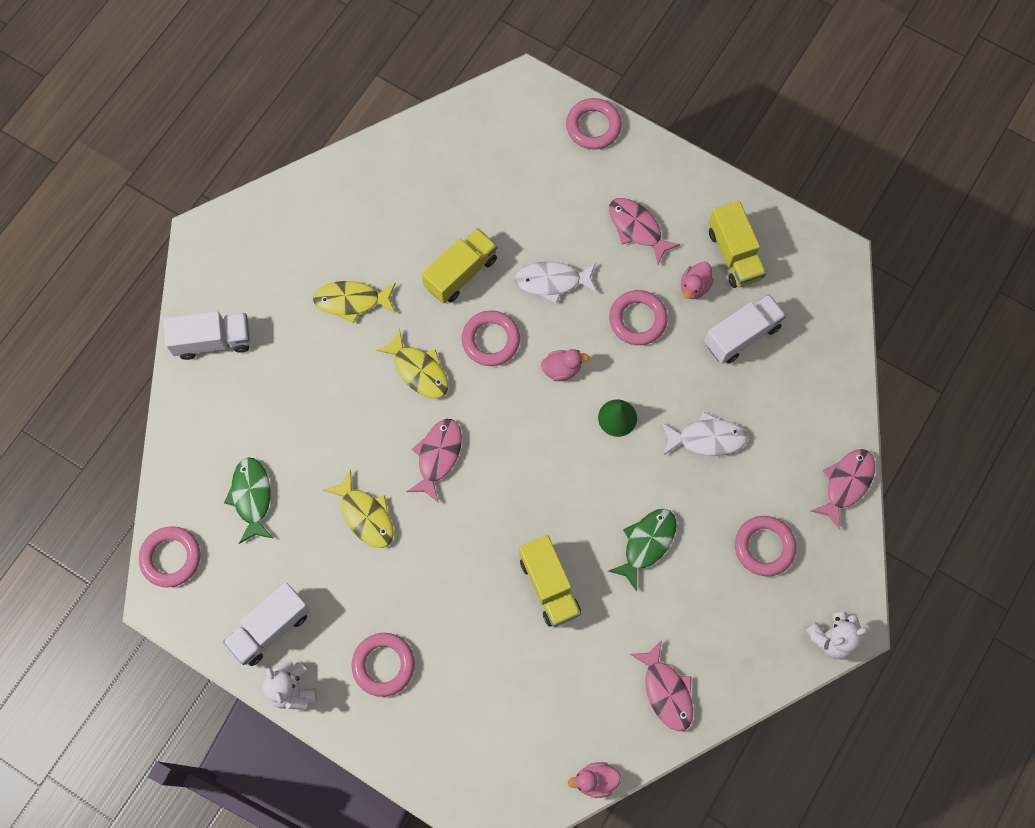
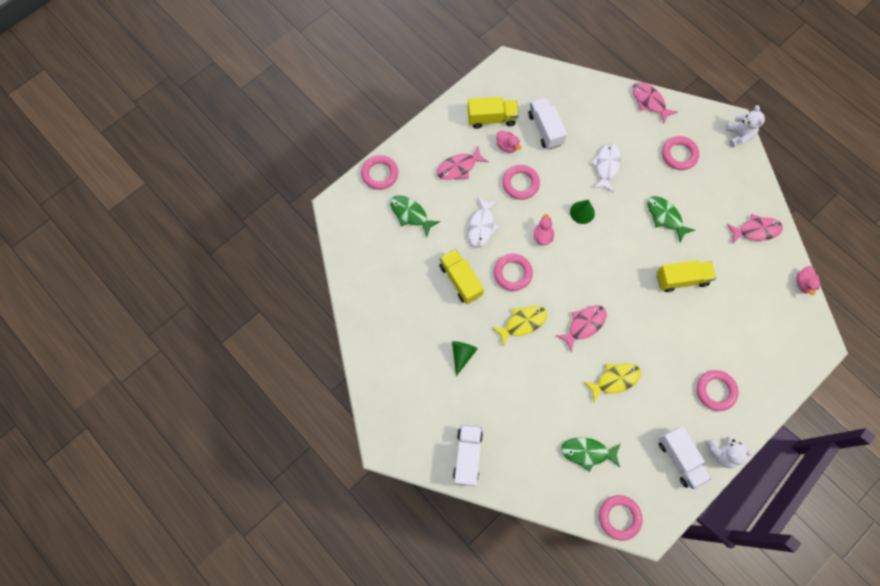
camera: 75 degrees left, 0 degrees up
yellow fish [313,281,396,324] -> green cone [452,341,478,376]
pink fish [407,419,462,503] -> pink fish turned 105 degrees clockwise [556,305,607,352]
none -> green fish [390,195,440,237]

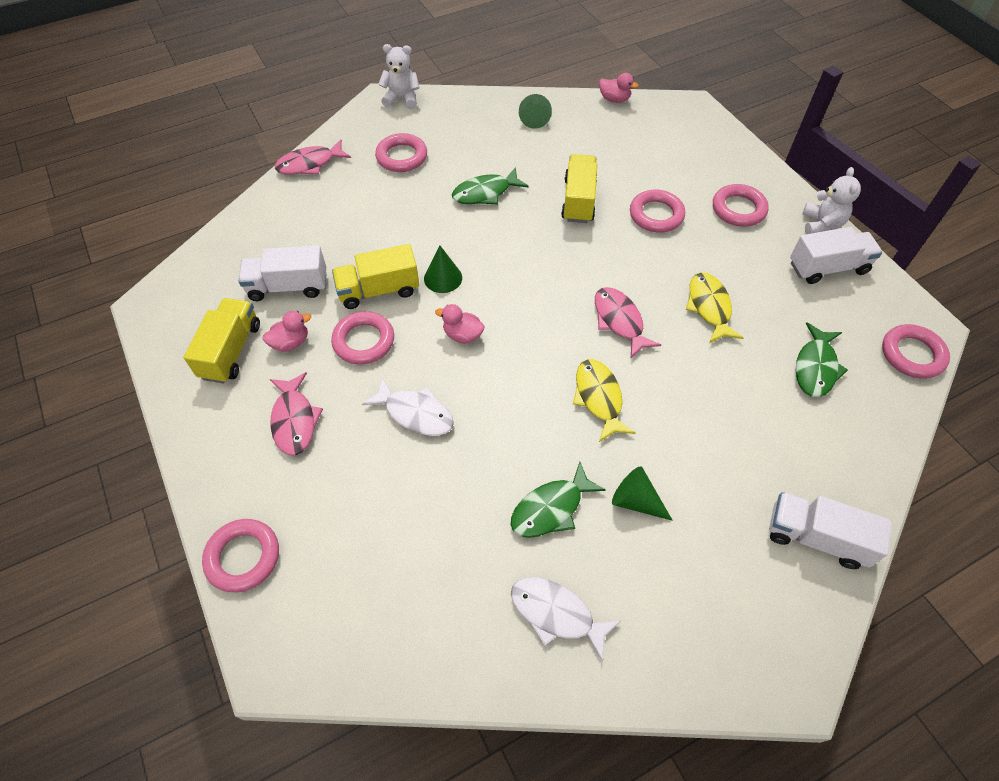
camera: 75 degrees left, 15 degrees down
green fish [390,195,440,237] -> green fish moved to [511,462,606,538]
yellow truck [439,249,484,304] -> yellow truck moved to [332,244,419,309]
pink ring [494,254,533,291] -> pink ring moved to [630,190,685,232]
white fish [591,144,621,193] -> white fish moved to [511,577,621,662]
pink fish [727,214,783,244] -> green cone [519,94,552,129]

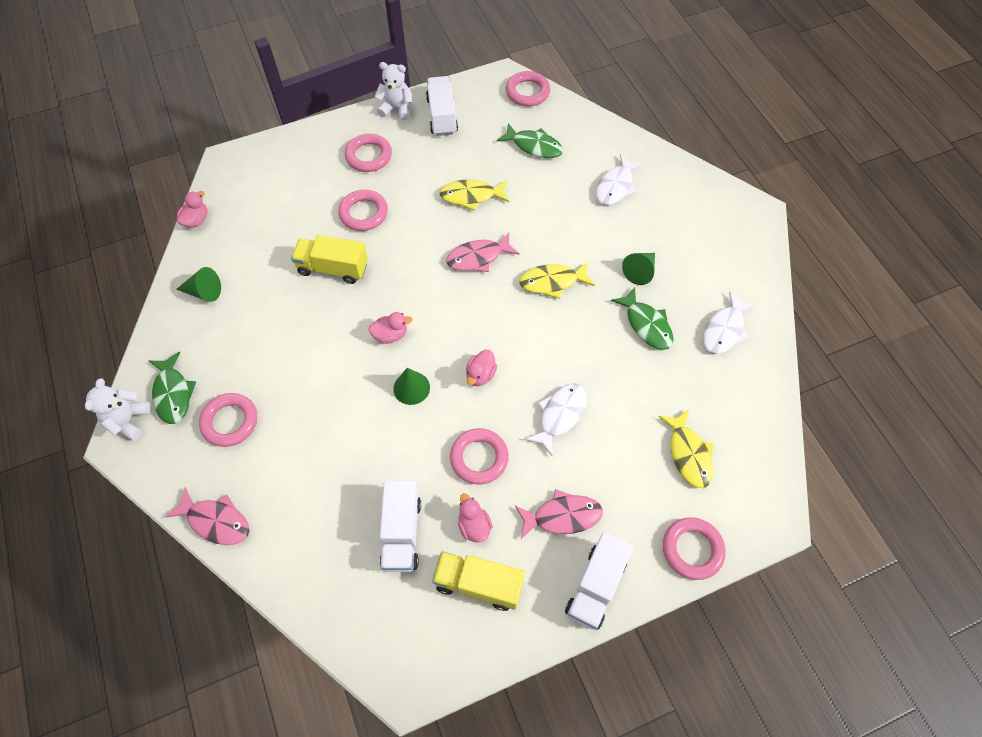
camera: 85 degrees left, 5 degrees up
pink fish [275,139,351,175] -> pink fish turned 45 degrees counterclockwise [165,487,250,545]
yellow truck [332,244,419,309] -> none
green fish [452,167,529,204] -> green fish moved to [149,351,196,424]
white truck [769,492,892,569] -> white truck moved to [565,531,634,630]
none -> pink duck [368,312,413,344]
none -> white fish [596,154,644,205]
none -> yellow fish [659,410,714,488]

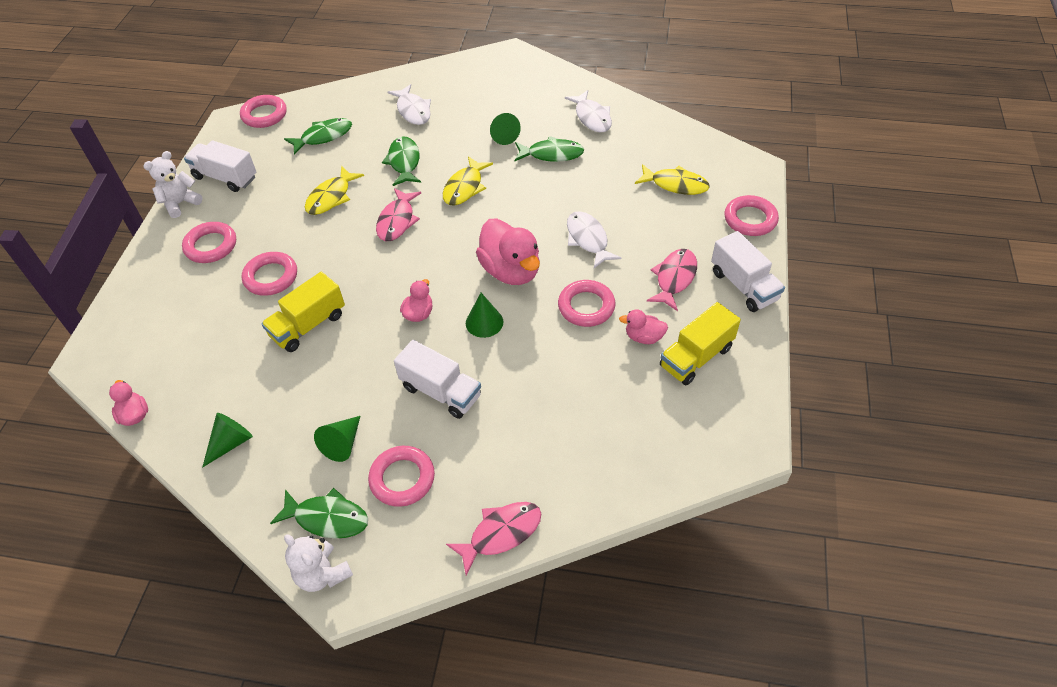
camera: 55 degrees left, 10 degrees down
white truck [380,481,421,572] -> white truck moved to [394,340,481,419]
pink duck [466,350,497,386] -> pink duck [476,219,540,285], size x1.99
none -> green cone [314,416,360,462]
none -> green fish [382,136,421,186]

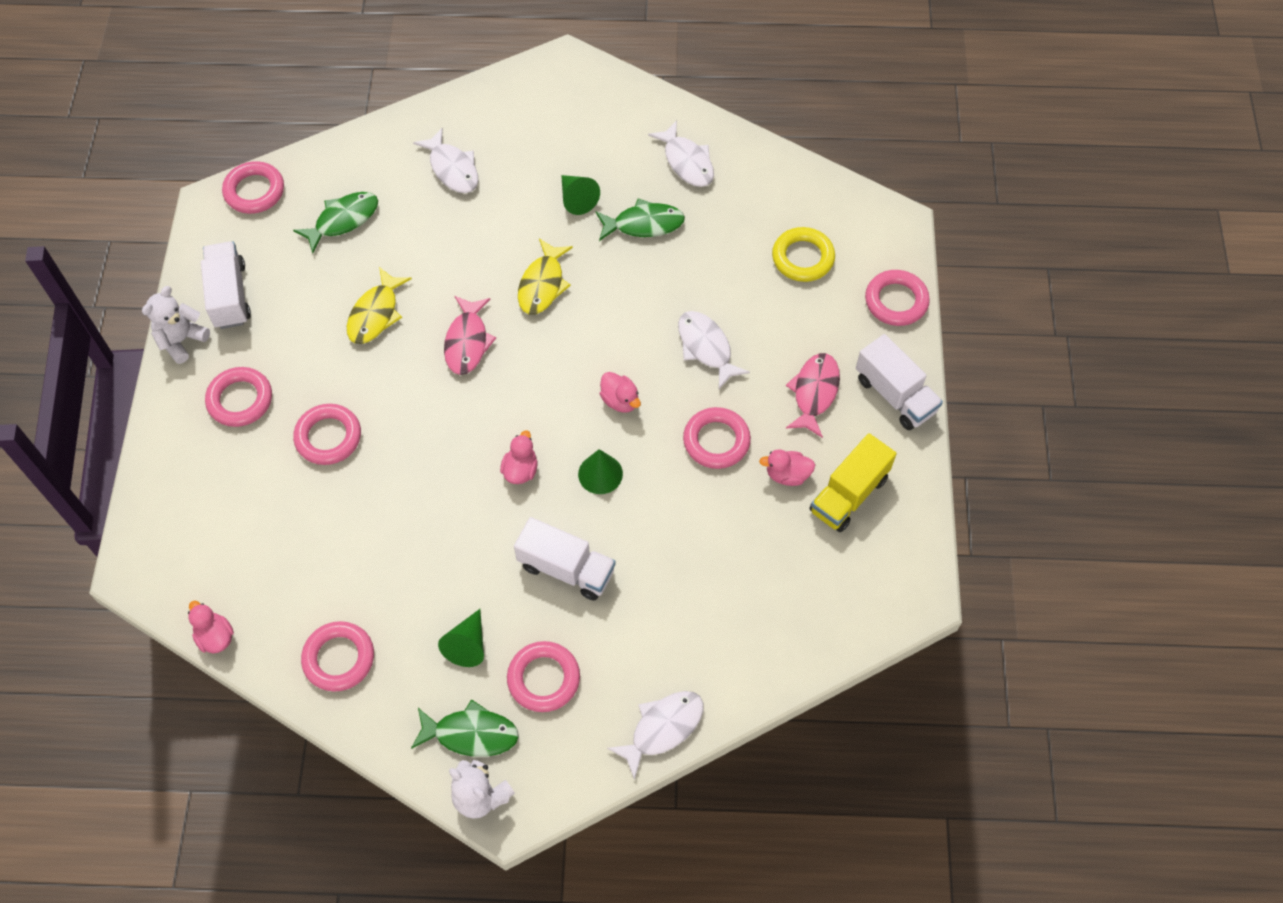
camera: 10 degrees left, 10 degrees up
white truck [184,140,256,192] -> white truck turned 60 degrees clockwise [201,241,251,329]
green cone [202,413,253,468] -> pink ring [301,621,374,692]
yellow truck [261,272,345,352] -> none
green fish [382,136,421,186] -> none
pink fish [446,502,541,575] -> white fish [607,691,703,780]
pink duck [476,219,540,285] -> pink duck [600,372,641,413], size x0.50
yellow fish [635,164,710,195] -> yellow ring [772,227,835,282]

